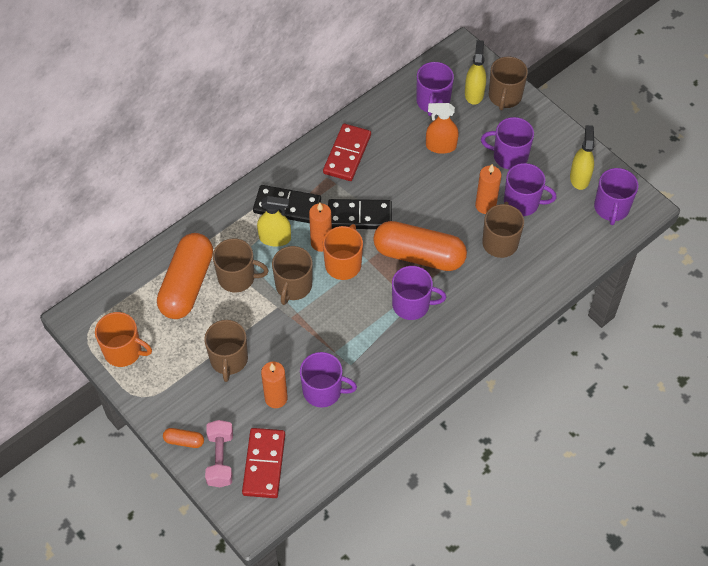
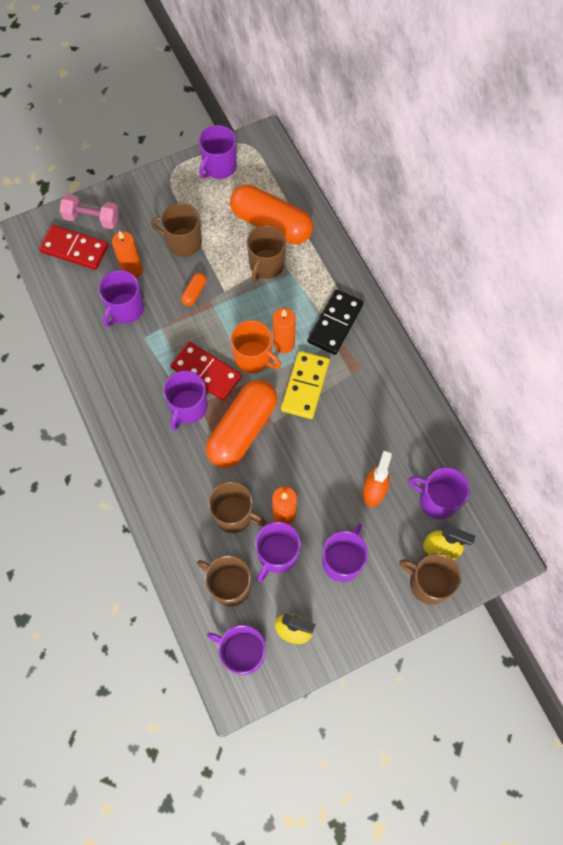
camera: 105 degrees right, 10 degrees up
orange mug [95,312,152,367] -> purple mug [199,125,237,179]
orange capsule [163,428,204,448] -> orange capsule moved to [181,273,207,306]
yellow spray bottle [257,196,291,246] -> none
brown mug [272,246,313,305] -> brown mug moved to [197,555,251,606]
red domino [323,124,371,181] -> red domino moved to [170,342,242,401]
black domino [328,199,392,229] -> yellow domino [281,351,330,419]

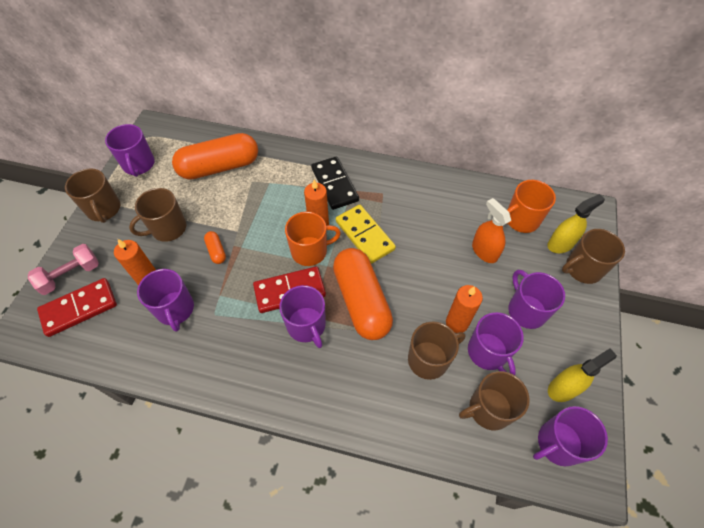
camera: 50 degrees left, 10 degrees down
brown mug [247,225,286,282] -> brown mug moved to [65,168,121,223]
purple mug [408,467,470,519] -> orange mug [507,180,556,233]

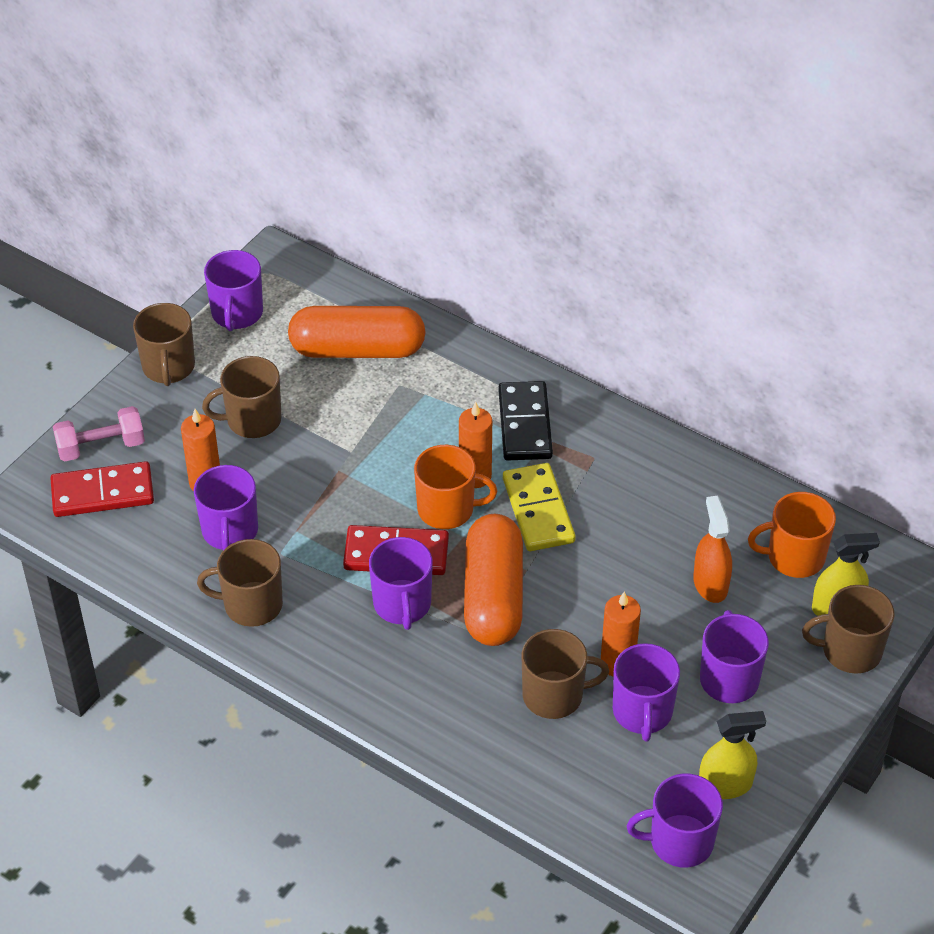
camera: 20 degrees right, 10 degrees down
orange capsule [204,231,226,264] -> none
brown mug [459,371,530,430] -> brown mug moved to [197,539,283,627]

